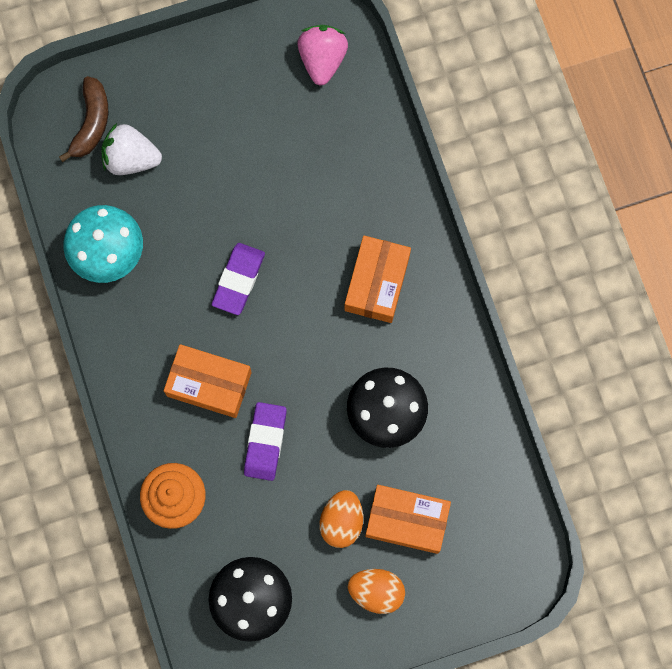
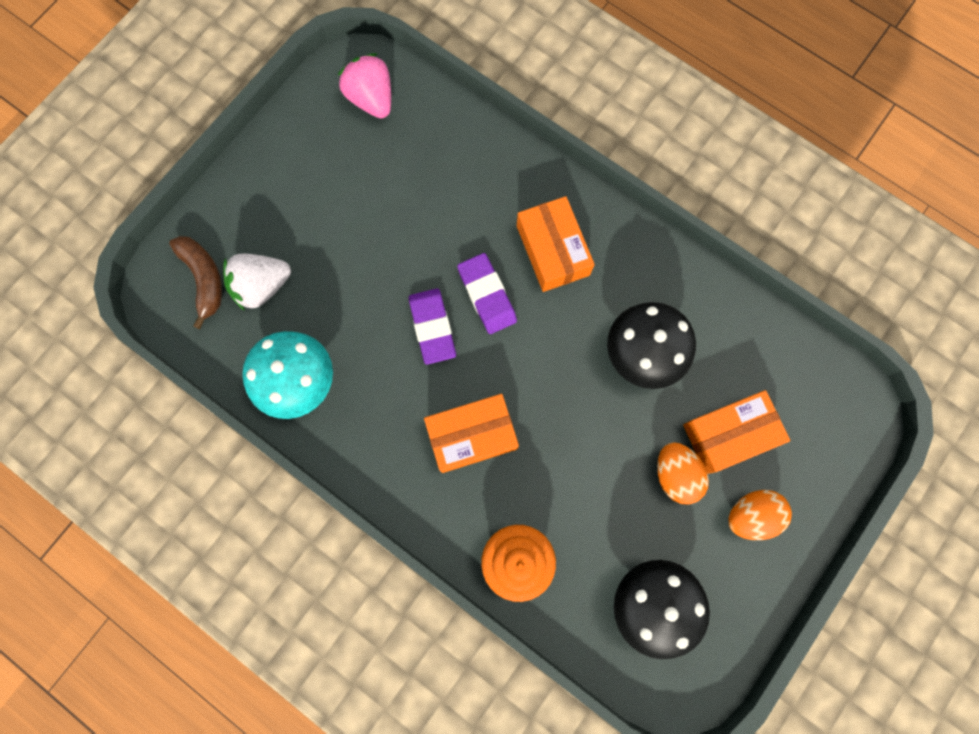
camera: 35 degrees left, 0 degrees up
purple eraser [244,402,287,481] -> purple eraser moved to [457,253,517,334]

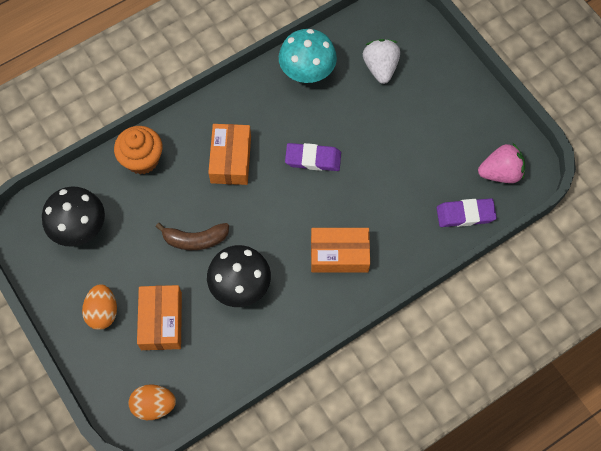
camera: 110 degrees right, 10 degrees down
brown banana [169,236,222,329] -> brown banana moved to [156,223,229,250]
purple eraser [457,253,517,334] -> purple eraser moved to [437,198,497,227]
orange egg [657,442,709,505] -> orange egg moved to [129,384,176,420]

